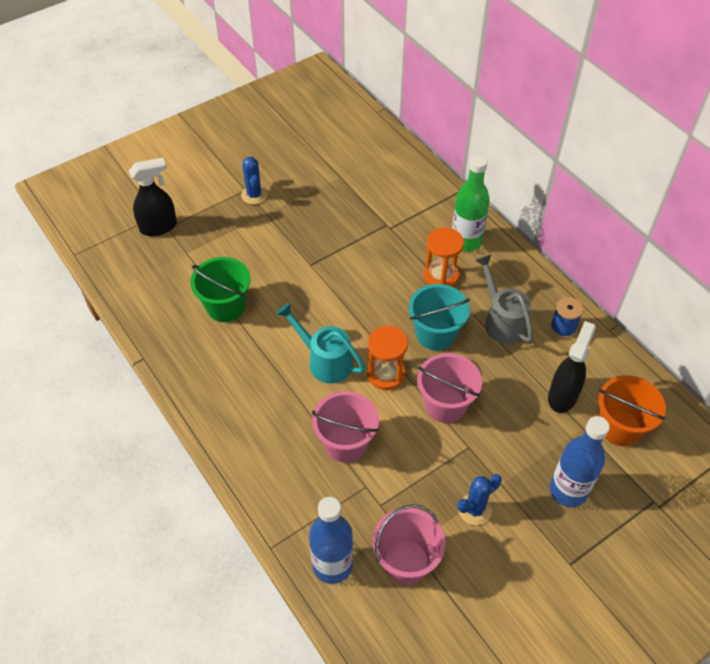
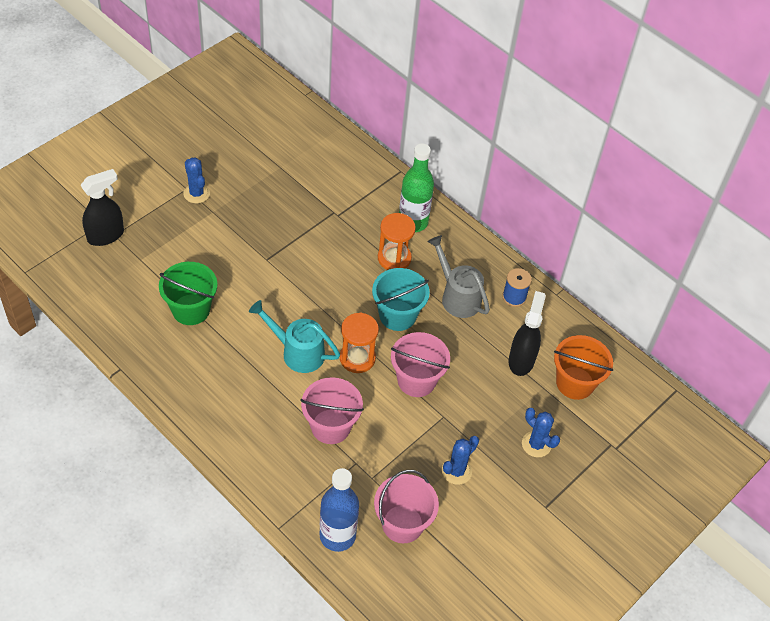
camera: 15 degrees left, 0 degrees up
blue bottle [550,416,610,507] -> blue cactus [522,408,560,457]

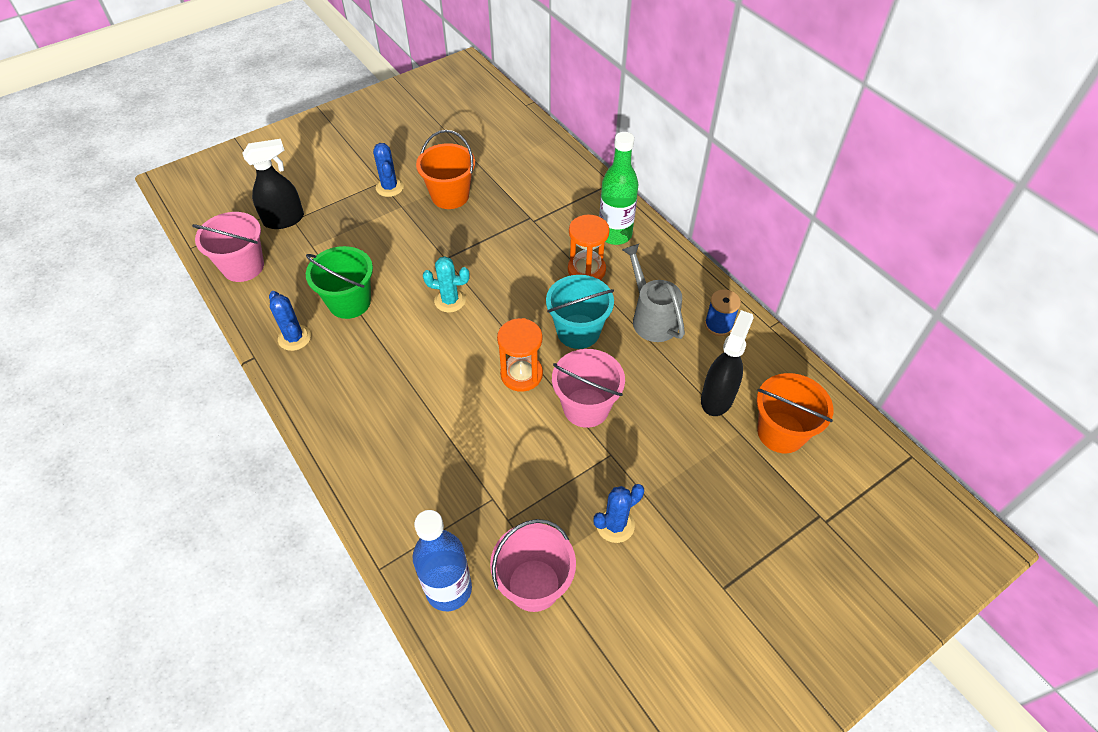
camera: 15 degrees right, 0 degrees up
turquoise watering can [249,300,340,373] -> none
pink bucket [300,377,364,444] -> pink bucket moved to [192,212,264,282]
blue cactus [522,408,560,457] -> blue cactus moved to [269,291,311,351]
none -> orange bucket [416,130,475,209]
none -> turquoise cactus [423,256,470,312]

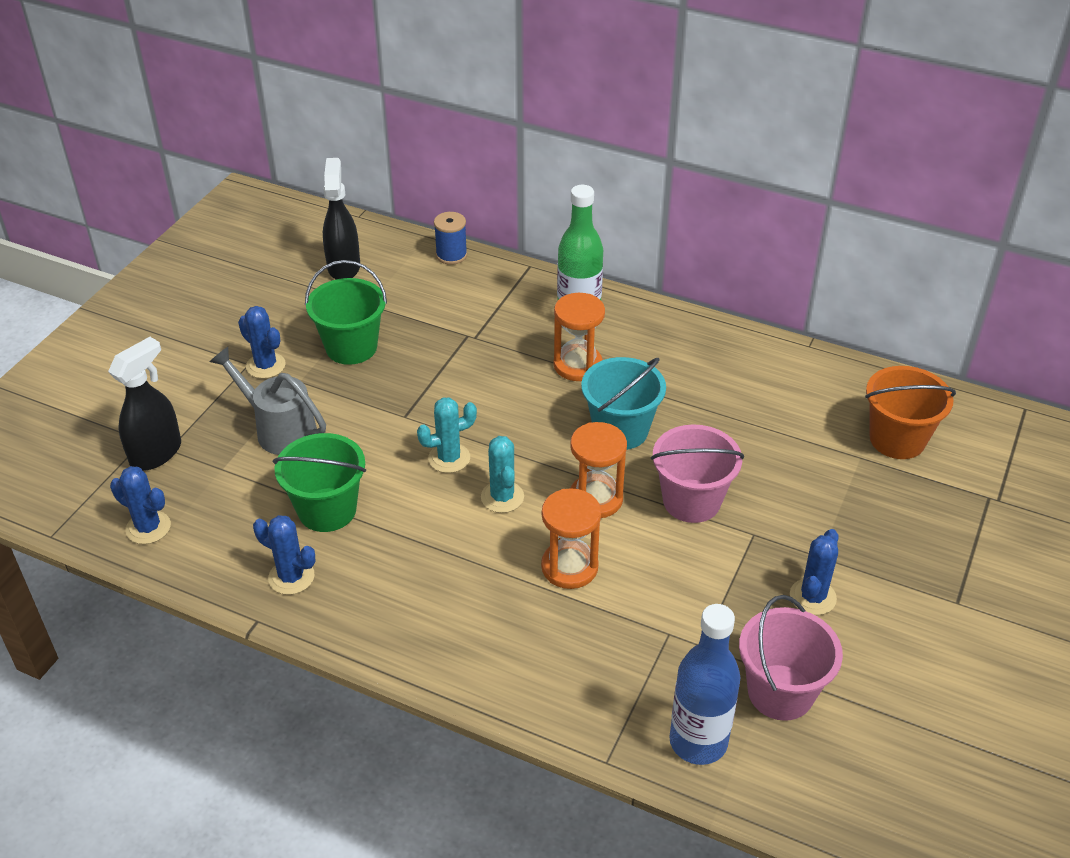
camera: 30 degrees left, 10 degrees down
pink bucket [192,212,264,282] -> blue cactus [110,466,171,544]
orange bucket [416,130,475,209] -> green bucket [305,260,387,365]
grey watering can [622,244,685,342] -> grey watering can moved to [209,347,326,455]
black spray bottle [701,310,754,416] -> black spray bottle moved to [323,158,360,280]
blue spool [705,289,741,336] -> blue spool moved to [434,212,467,265]
none -> turquoise cactus [481,436,524,513]
none -> orange hourglass [541,488,601,589]

